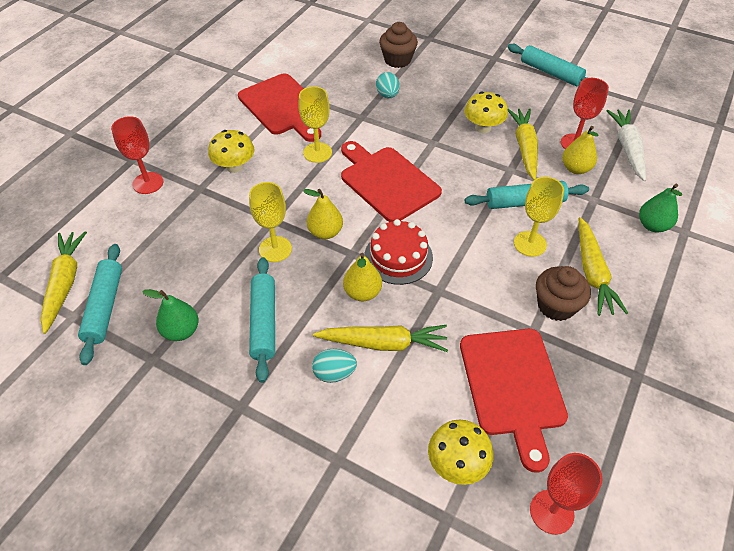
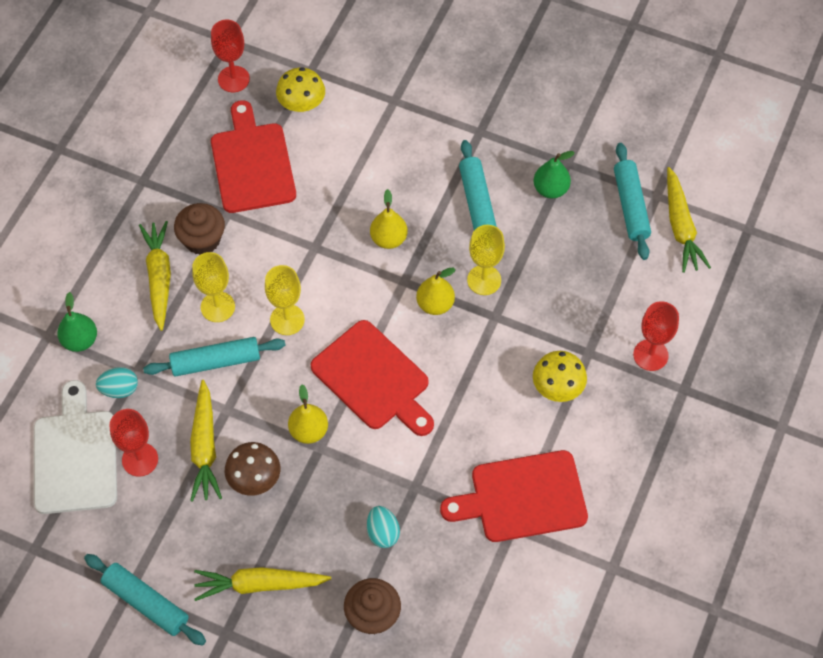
camera: 175 degrees right, 10 degrees up
red cutting board [238,74,321,142] -> red cutting board turned 60 degrees counterclockwise [440,450,588,542]
yellow goblet [298,86,332,163] -> yellow goblet moved to [265,265,305,335]
turquoise egg [312,349,357,383] -> turquoise egg moved to [96,367,138,398]
yellow carrot [313,325,448,352] -> yellow carrot moved to [194,567,331,601]
red cake [364,219,433,285] -> none
yellow mushroom [464,92,508,133] -> brown mushroom [225,442,280,496]
yellow pear [562,126,599,174] -> yellow pear moved to [288,385,328,444]
white carrot [606,109,646,181] -> white cutting board [34,380,117,514]

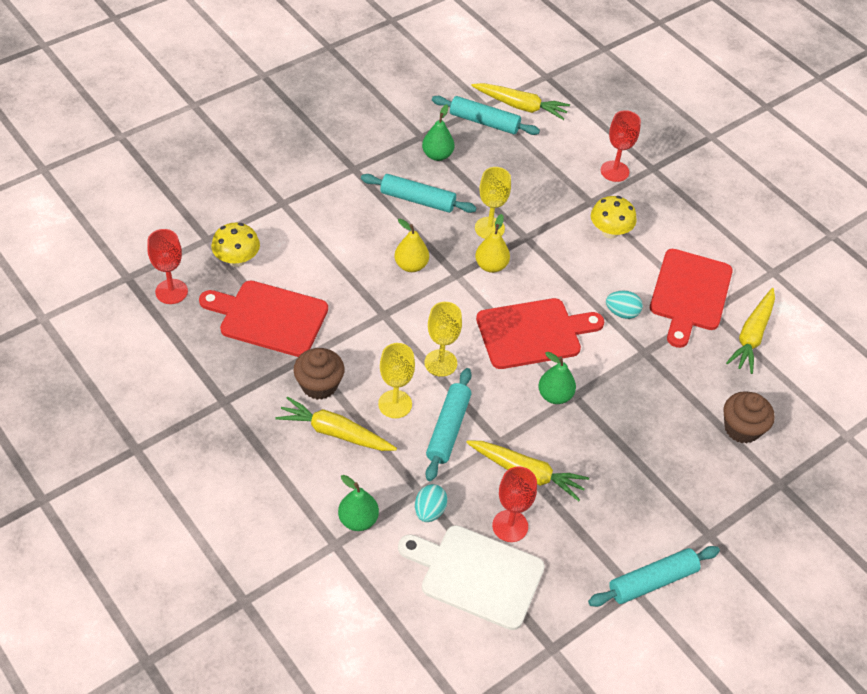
camera: 65 degrees left, 10 degrees down
yellow carrot [194,567,331,601] -> yellow carrot moved to [726,288,775,374]
brown mushroom [225,442,280,496] -> none
yellow pear [288,385,328,444] -> green pear [538,352,576,404]
turquoise egg [367,506,400,548] -> turquoise egg moved to [606,291,643,319]

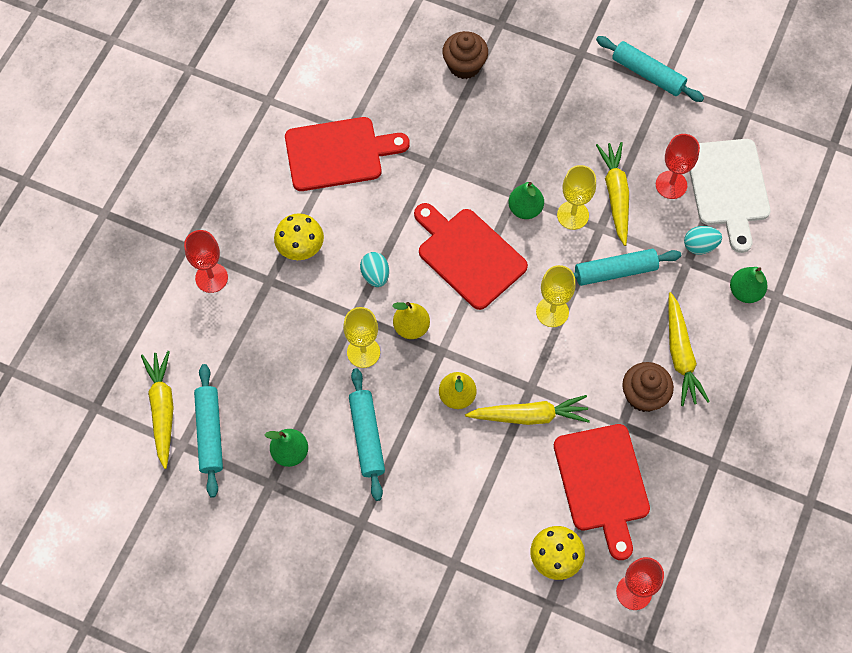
camera: 115 degrees left, 15 degrees up
yellow goblet [378,343,415,418] -> yellow goblet moved to [557,165,596,230]
turquoise egg [606,291,643,319] -> turquoise egg moved to [360,252,389,287]
yellow carrot [726,288,775,374] -> yellow carrot moved to [465,395,590,425]

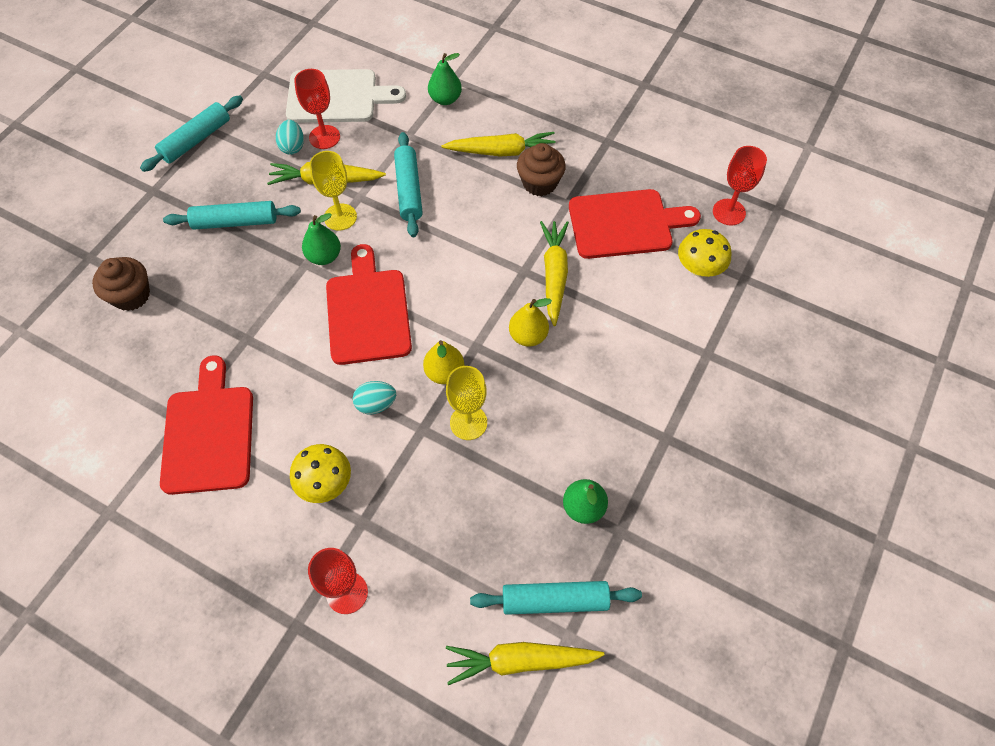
camera: 85 degrees left, 5 degrees down
turquoise rolling pin [349,368,385,501] -> turquoise rolling pin moved to [163,201,301,230]
red cutting board [414,203,528,310] -> red cutting board turned 120 degrees clockwise [326,244,412,365]
yellow goblet [536,265,576,327] -> none
turquoise egg [684,226,722,255] -> turquoise egg moved to [276,120,304,155]

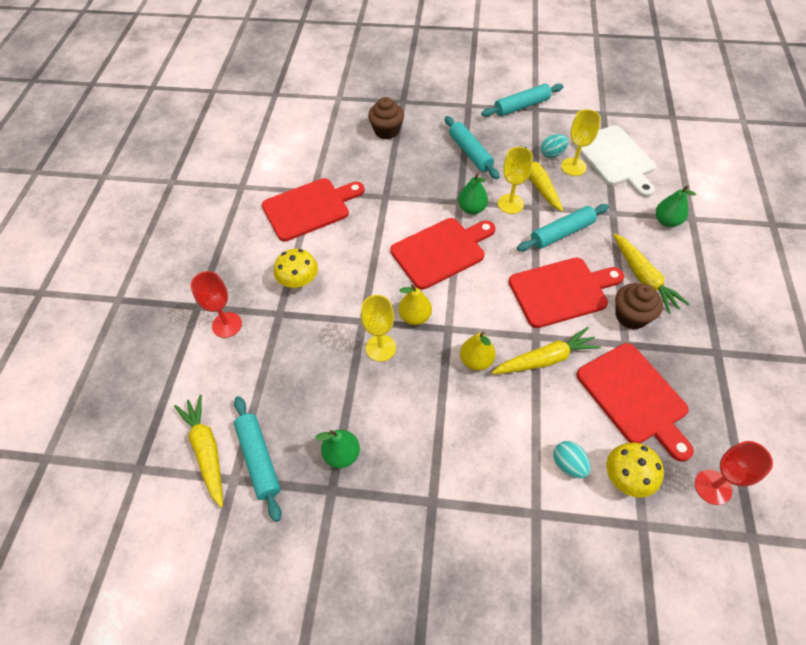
camera: 70 degrees right, 5 degrees down
turquoise rolling pin [140,95,243,172] -> turquoise rolling pin turned 45 degrees counterclockwise [481,83,564,117]
red goblet [294,69,340,149] -> yellow goblet [561,109,601,176]
turquoise egg [353,381,396,414] -> turquoise egg moved to [553,441,591,479]
none -> red cutting board [509,258,624,328]

